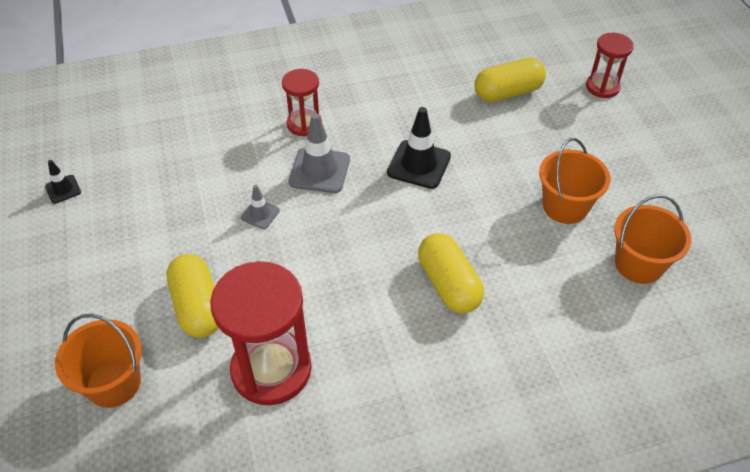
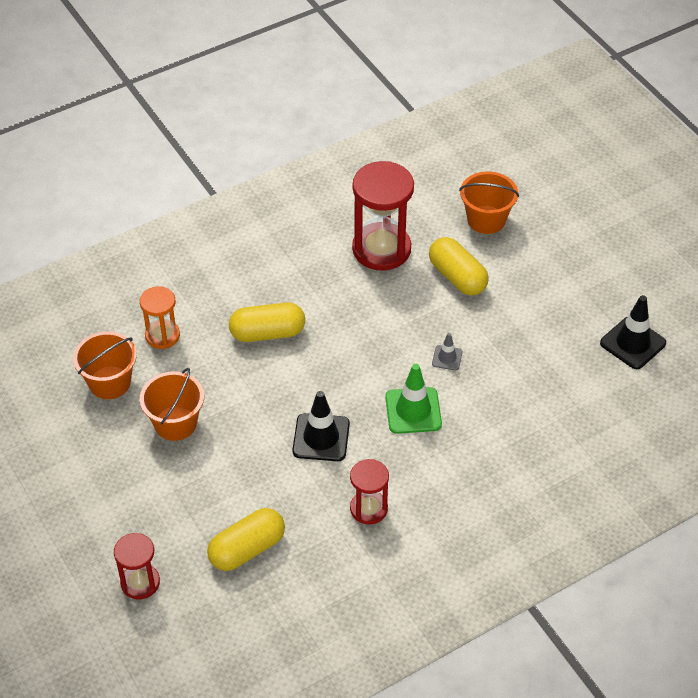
camera: 165 degrees right, 0 degrees up
black traffic cone [45,160,81,204] -> black traffic cone [600,295,666,369], size x1.86
red hourglass [282,69,322,136] -> red hourglass moved to [350,459,389,524]
grey traffic cone [289,113,350,193] -> green traffic cone [385,364,442,434]
yellow capsule [418,233,484,314] -> yellow capsule turned 60 degrees counterclockwise [229,303,305,342]
none -> orange hourglass [140,286,180,349]

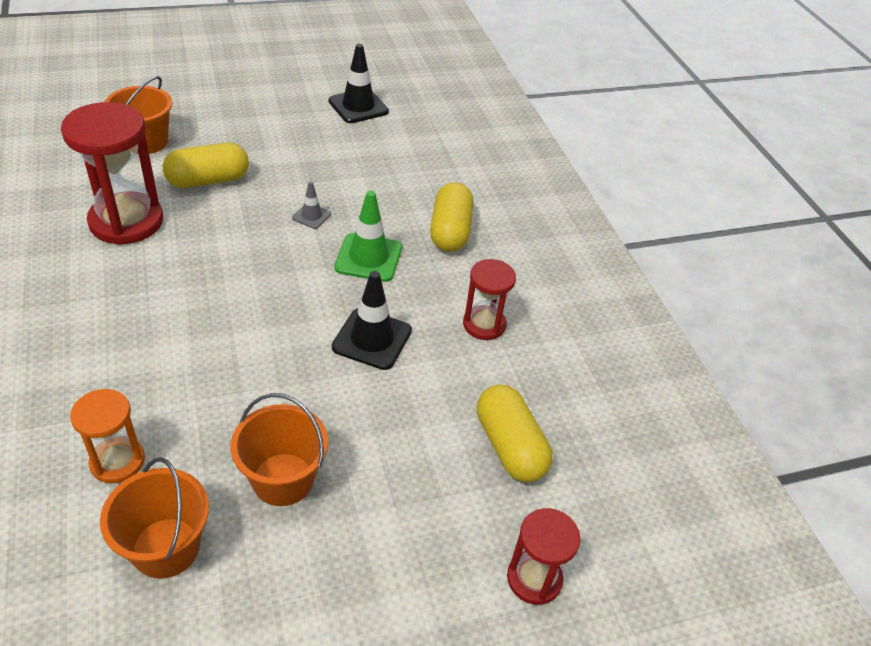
camera: 80 degrees left, 5 degrees down
yellow capsule [229,303,305,342] -> yellow capsule moved to [430,182,474,252]

